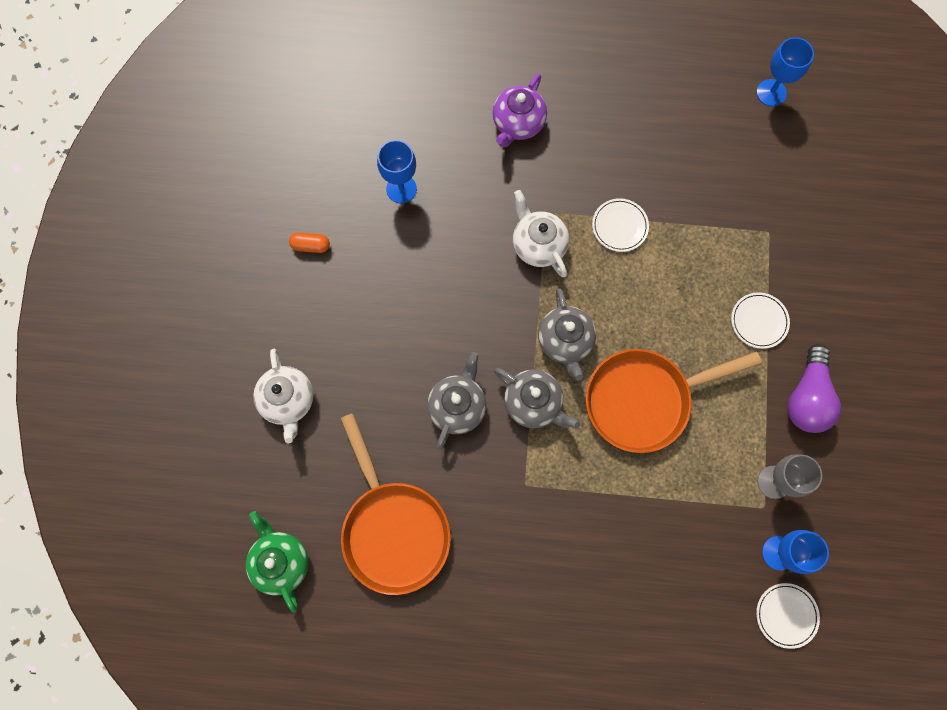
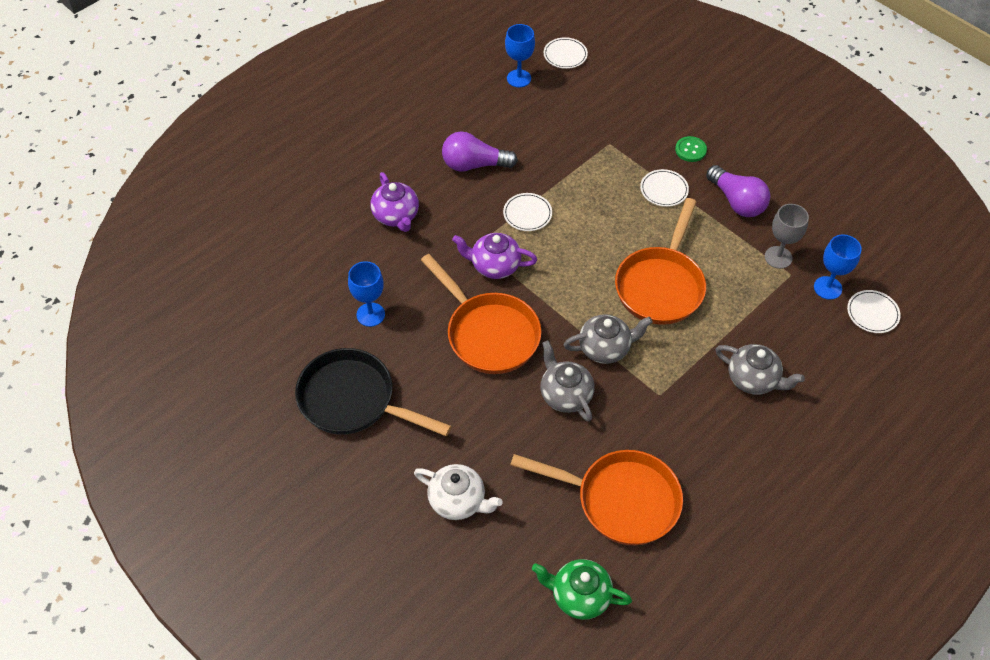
camera: 50 degrees left, 20 degrees down
orange capsule [289,233,330,253] -> black pan [295,348,452,436]
white teapot [513,190,569,277] -> purple teapot [452,233,537,279]
grey teapot [538,288,596,380] -> grey teapot moved to [715,344,805,395]
none -> orange pan [421,254,541,374]
none -> purple light bulb [442,132,518,172]
none -> white plate [544,37,588,69]
none -> green button [675,136,707,162]

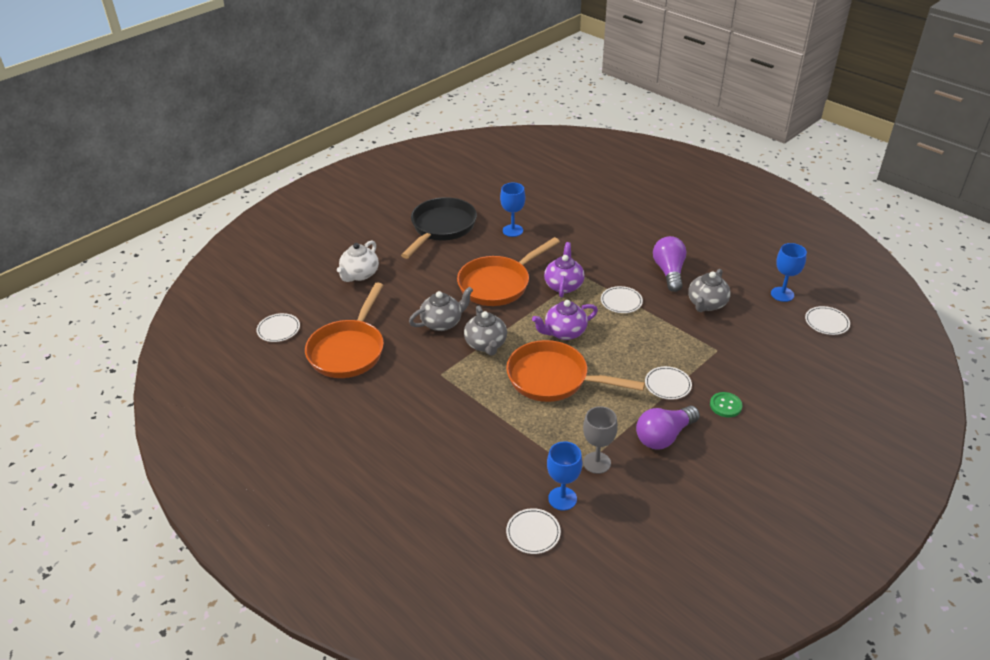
camera: 90 degrees right, 15 degrees down
purple teapot [371,172,419,232] -> purple teapot moved to [532,300,598,340]
green teapot [532,559,632,620] -> white plate [256,313,300,342]
grey teapot [715,344,805,395] -> grey teapot moved to [688,269,731,312]

